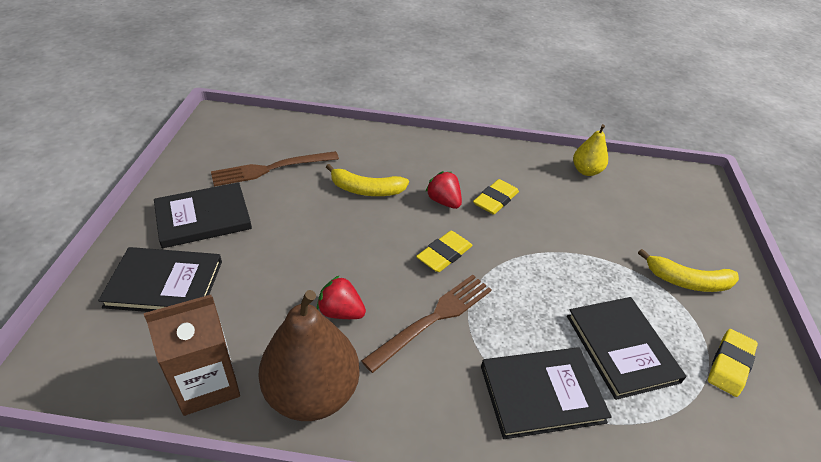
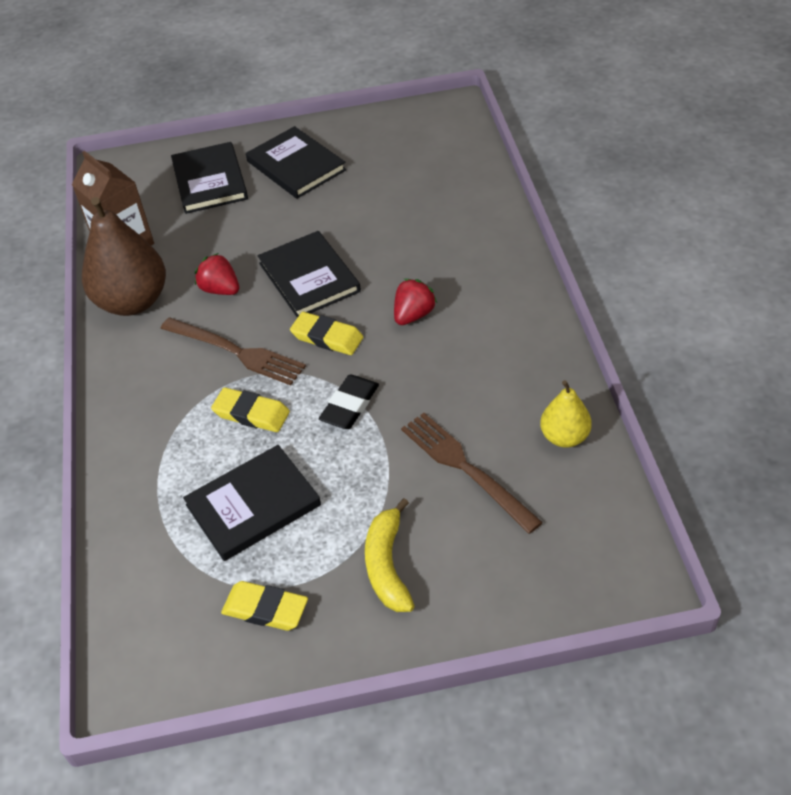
camera: 80 degrees right, 5 degrees up
brown fork [211,151,339,187] -> brown fork moved to [401,413,543,534]
red strawberry [317,275,366,319] -> red strawberry turned 60 degrees counterclockwise [195,253,239,295]
yellow banana [326,164,409,196] -> none
yellow eraser [473,179,519,215] -> yellow eraser moved to [211,387,290,432]
black book [481,347,612,439] -> black book moved to [258,231,361,318]
none -> black eraser [319,375,379,429]

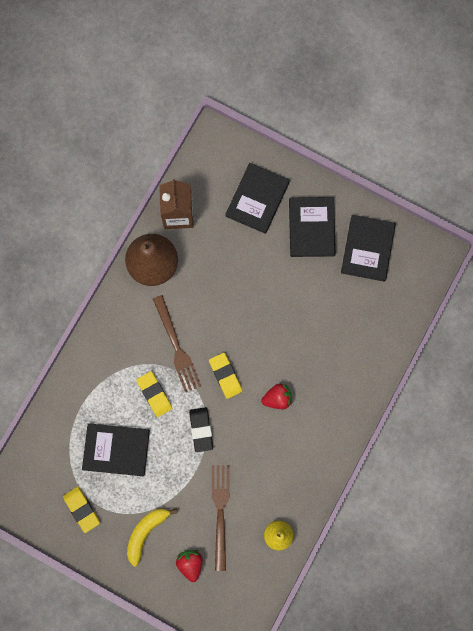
camera: 35 degrees right, 30 degrees up
red strawberry [195,253,239,295] -> red strawberry moved to [176,550,203,582]
black book [258,231,361,318] -> black book moved to [341,215,396,282]
black eraser [319,375,379,429] -> black eraser turned 75 degrees counterclockwise [189,407,213,452]

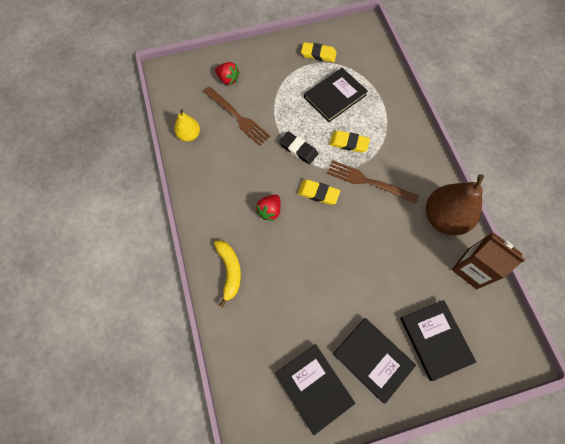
camera: 135 degrees right, 10 degrees down
yellow banana [127,509,178,567] -> yellow banana moved to [214,241,241,308]

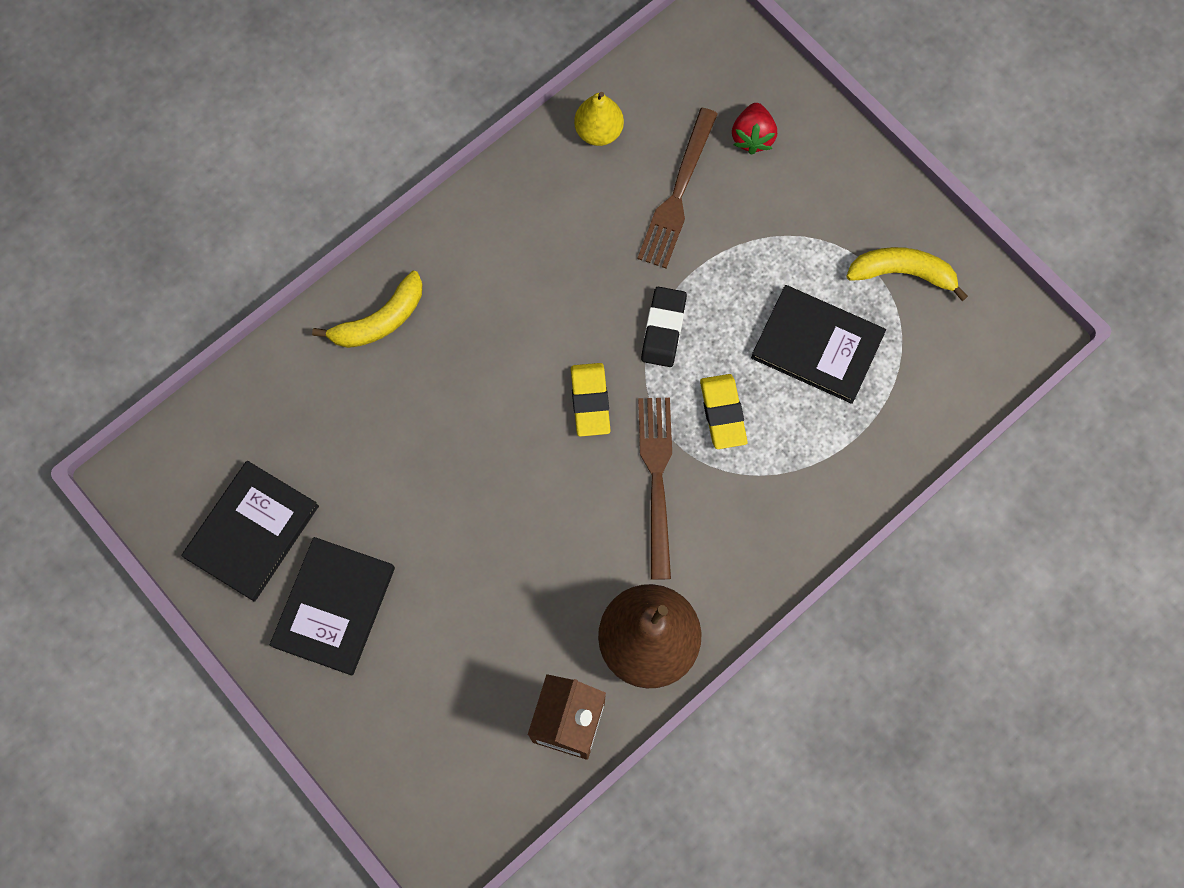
camera: 65 degrees right, 5 degrees up
red strawberry [256,194,280,221] -> none
yellow eraser [301,42,337,62] -> yellow banana [846,247,968,301]
black book [400,300,476,381] -> none

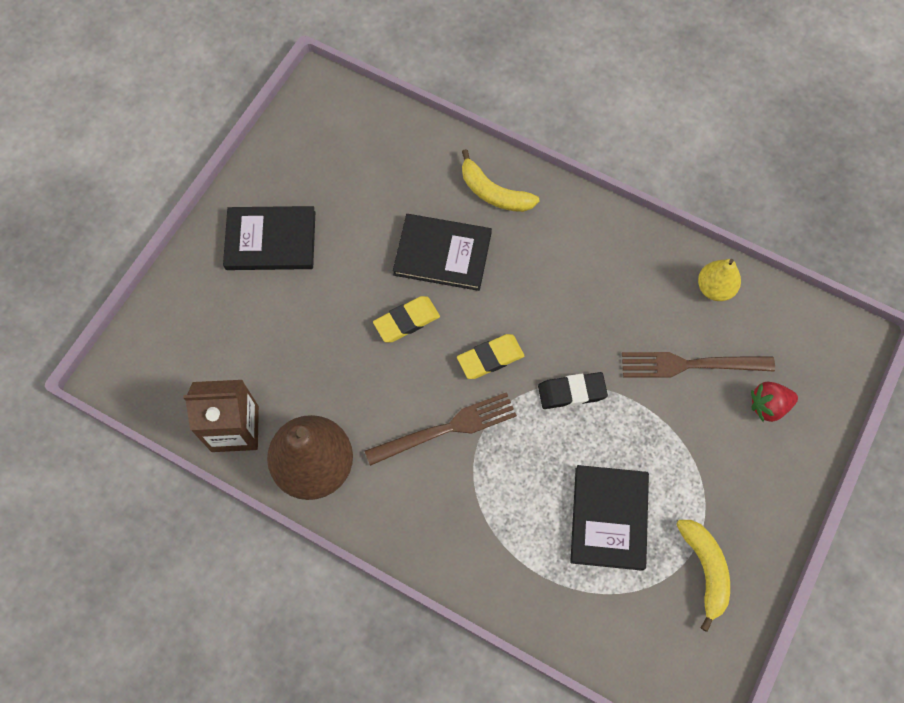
camera: 70 degrees right, 5 degrees down
black book [182,461,319,602] -> black book moved to [393,214,492,291]
yellow eraser [700,374,747,449] -> yellow eraser moved to [373,296,440,342]

